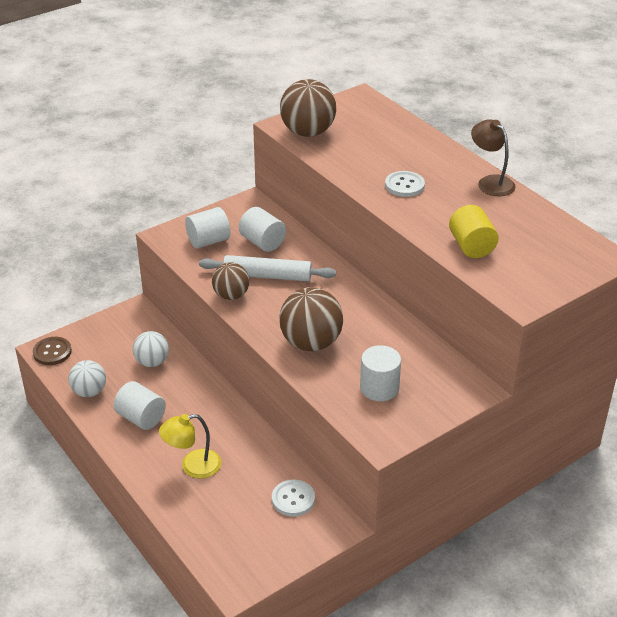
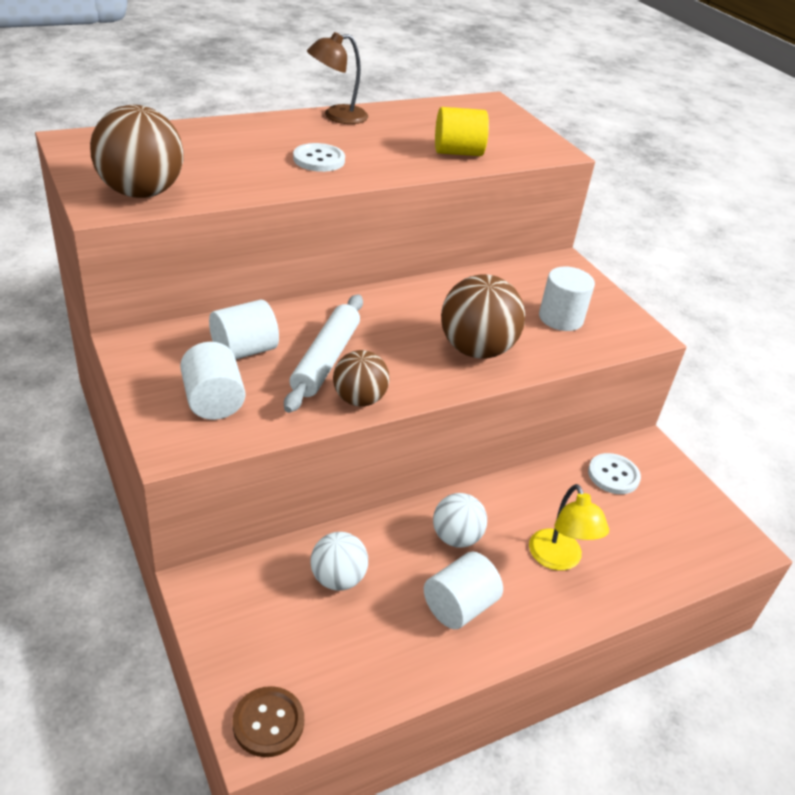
camera: 85 degrees left, 0 degrees up
white ball [68,360,106,397] -> white ball moved to [433,493,487,548]

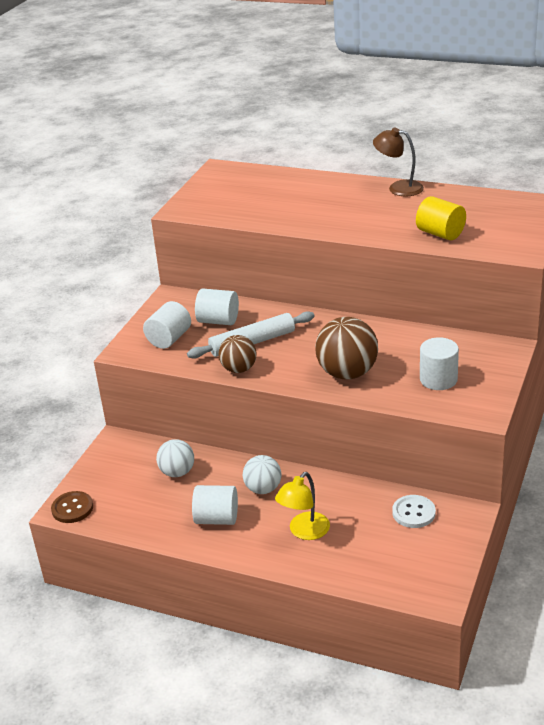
camera: 55 degrees right, 5 degrees down
brown ball [90,105,184,198] -> none
white button [293,143,345,172] -> none

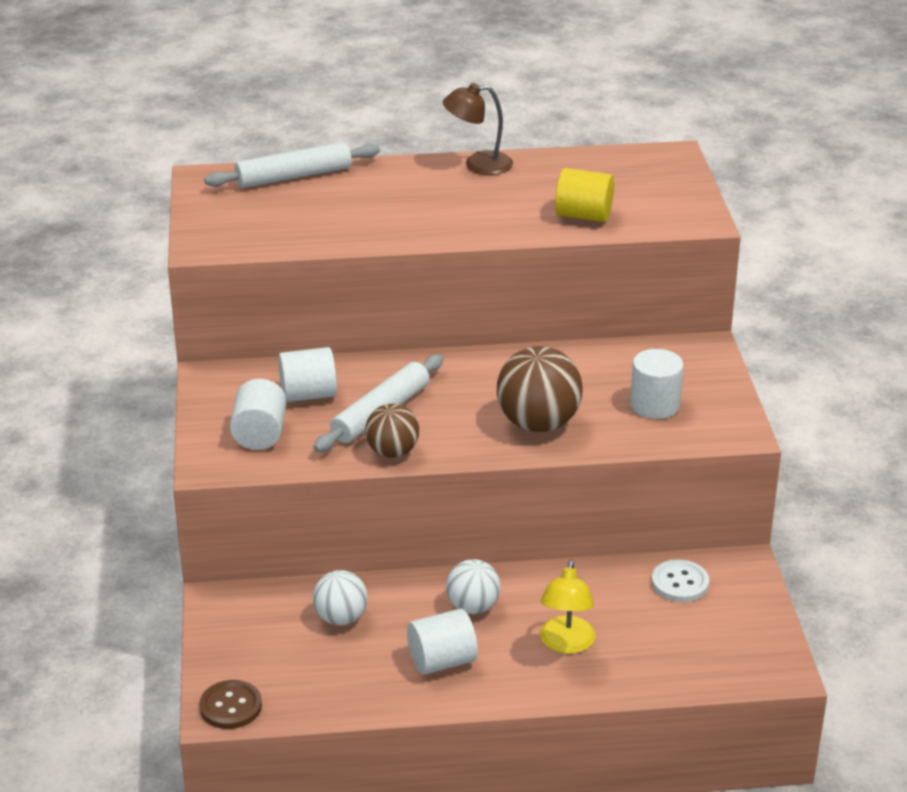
camera: 30 degrees left, 0 degrees up
none -> white rolling pin [204,142,380,188]

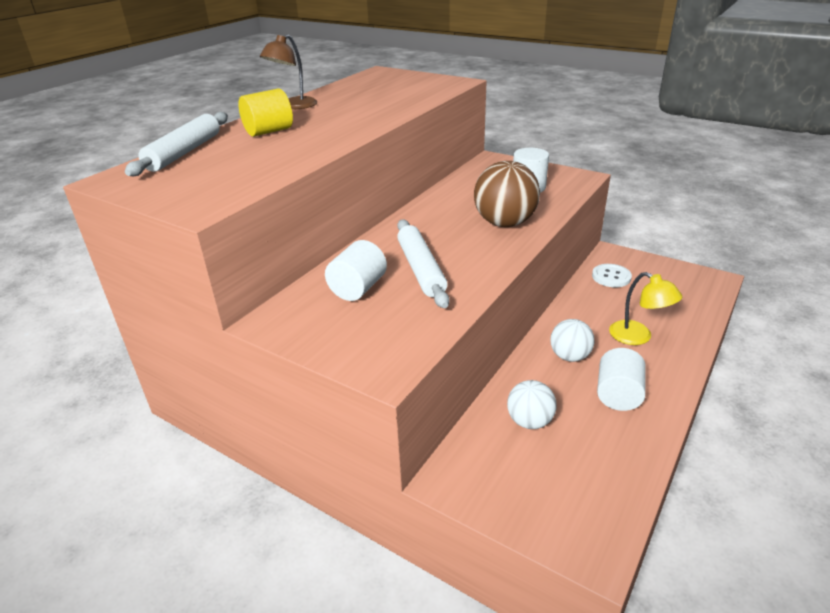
camera: 50 degrees left, 0 degrees up
brown button [199,680,262,729] -> none
white cylinder [230,379,287,450] -> none
brown ball [365,404,419,458] -> none
yellow cylinder [555,168,614,222] -> yellow cylinder moved to [238,88,293,137]

